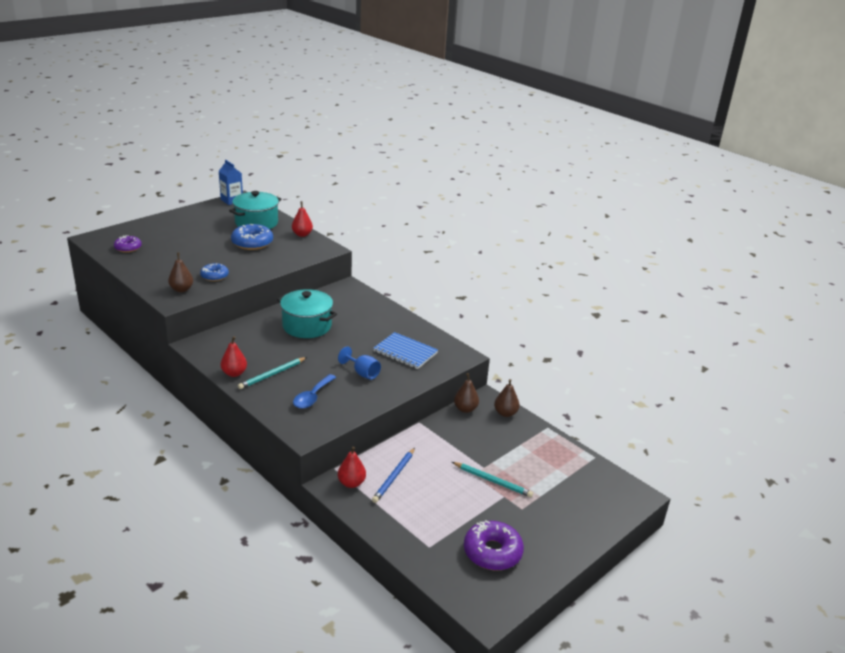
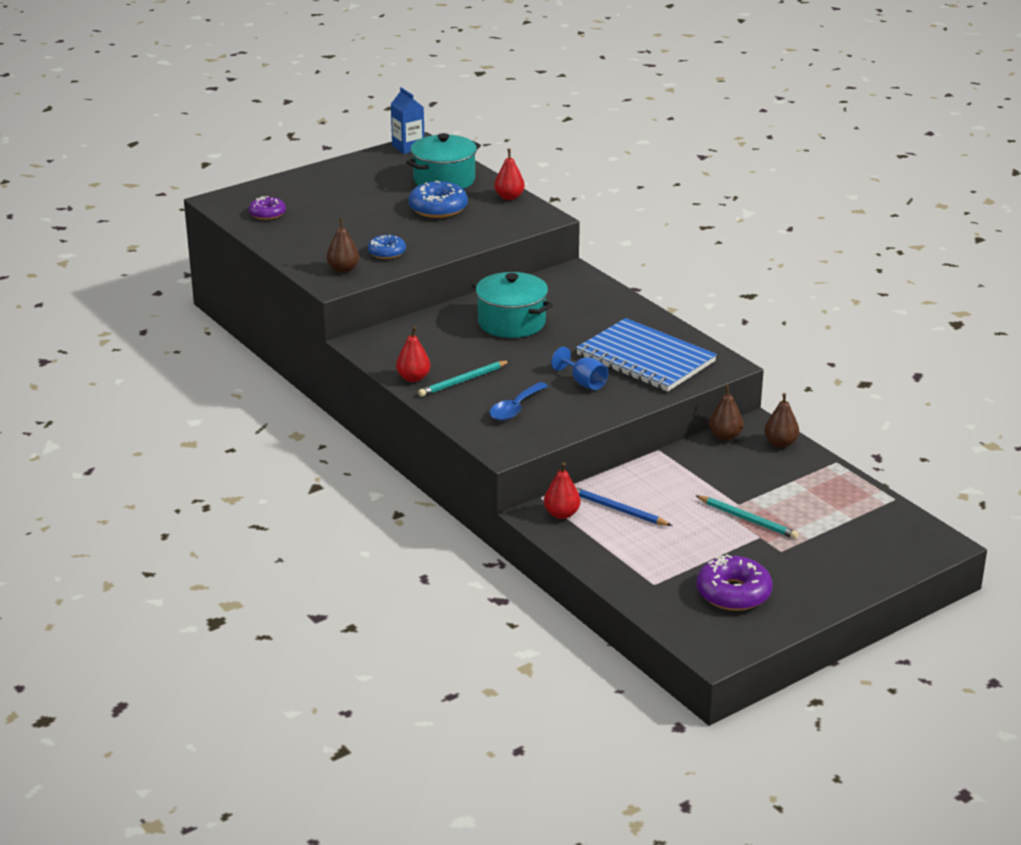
camera: 10 degrees right, 0 degrees up
blue pencil [372,448,415,503] -> blue pencil turned 90 degrees clockwise [576,487,672,526]
blue notebook [373,332,438,369] -> blue notebook [576,318,717,392], size x1.56

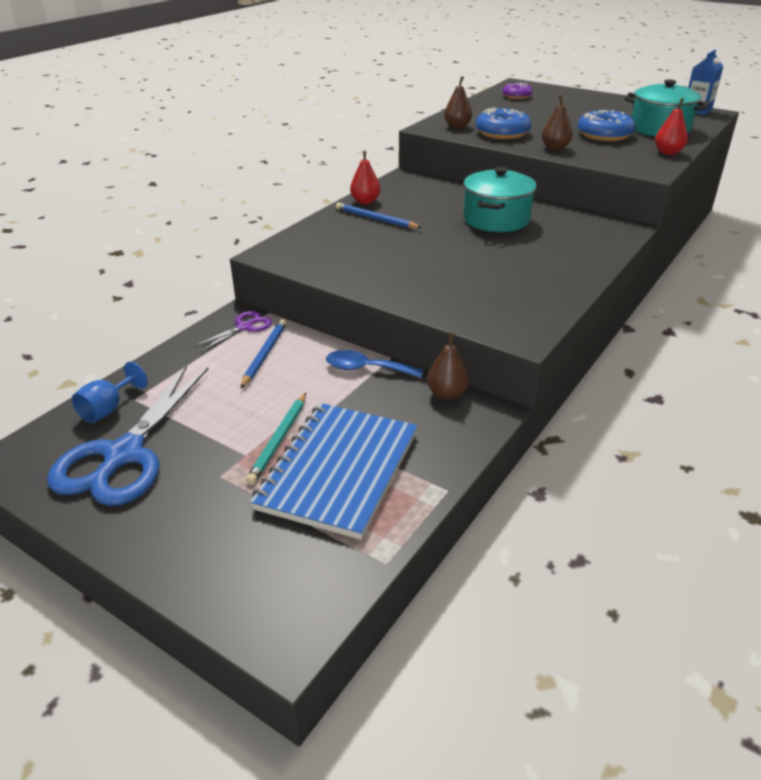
camera: 70 degrees right, 5 degrees up
blue donut [368,235,406,259] -> blue donut [476,108,532,139], size x1.62
turquoise pencil [418,361,510,397] -> blue pencil [336,203,422,228]
blue spoon [489,382,548,420] -> blue spoon moved to [326,350,424,378]
red pear [544,462,580,519] -> purple scissors [194,311,272,352]
blue goblet [551,347,608,390] -> blue goblet moved to [72,362,148,423]
blue notebook [576,318,717,392] -> blue notebook moved to [250,403,418,540]
purple donut [697,554,773,611] -> blue scissors [47,365,208,506]
brown pear [764,393,799,448] -> brown pear moved to [542,94,573,150]

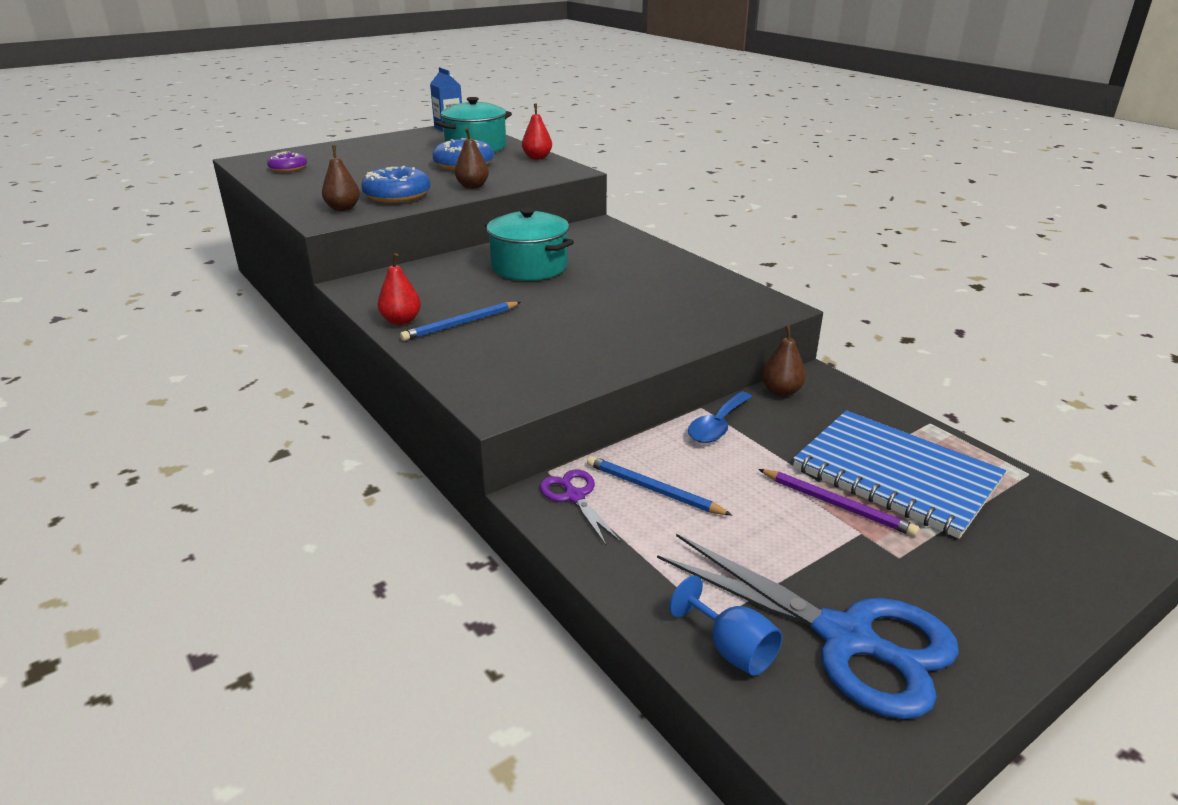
camera: 70 degrees left, 5 degrees down
turquoise pencil [246,393,306,485] -> purple pencil [758,469,919,537]

